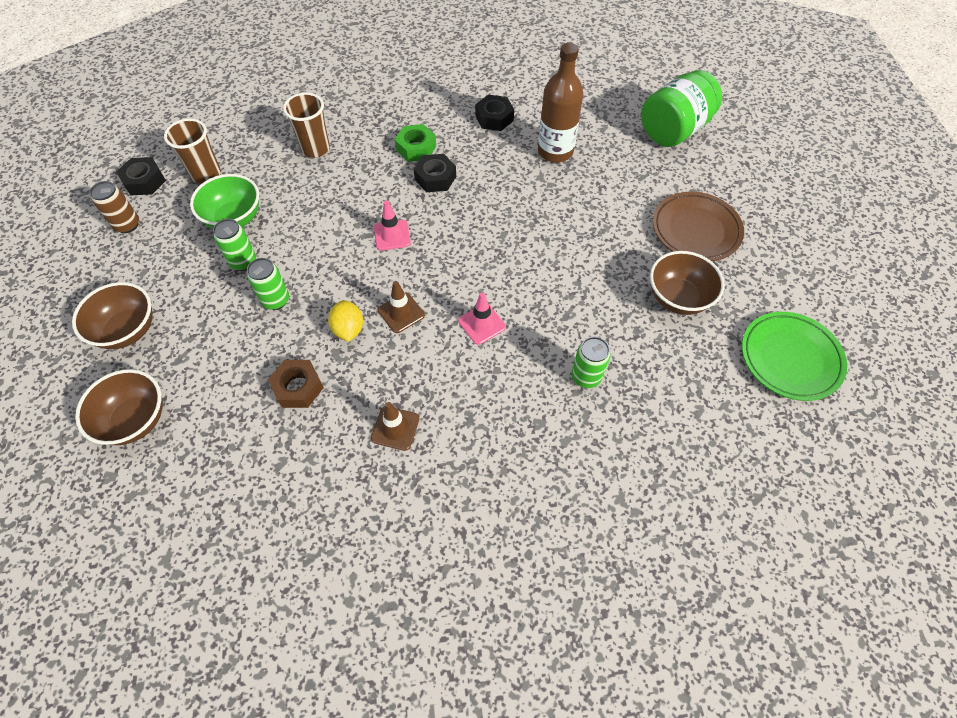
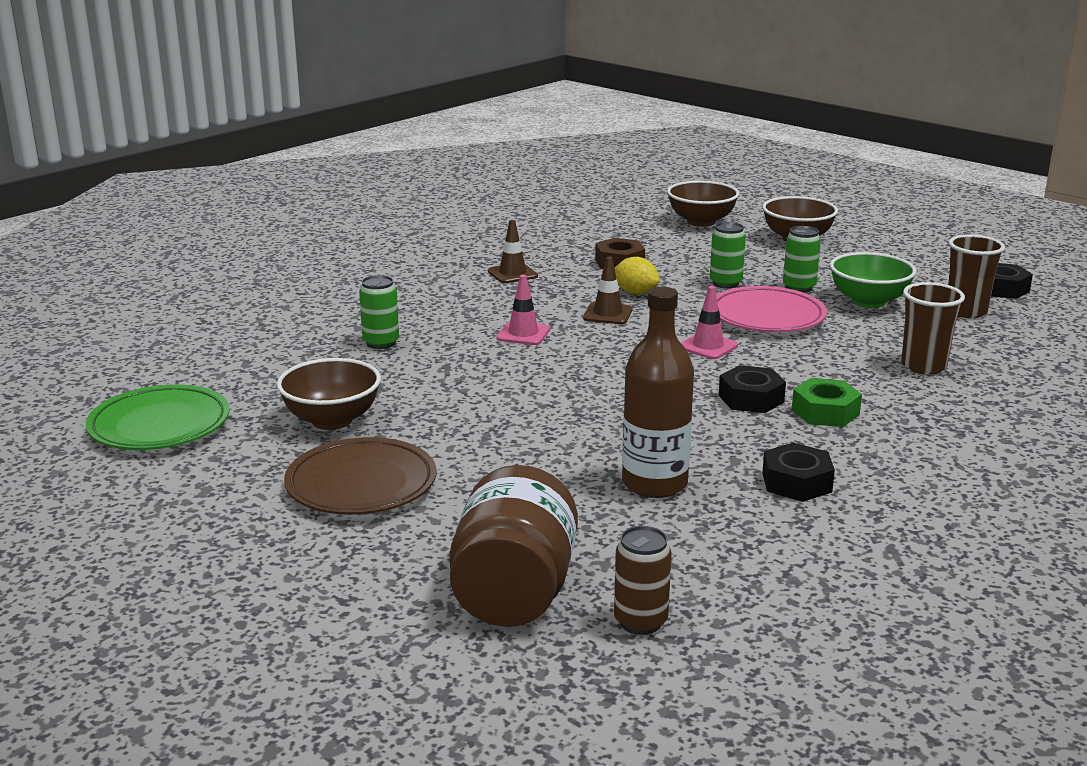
camera: 140 degrees right, 35 degrees down
brown can [90,181,139,233] -> brown can moved to [614,526,672,635]
green jar [641,70,722,147] -> brown jar [450,465,578,627]
none -> pink plate [716,286,827,332]

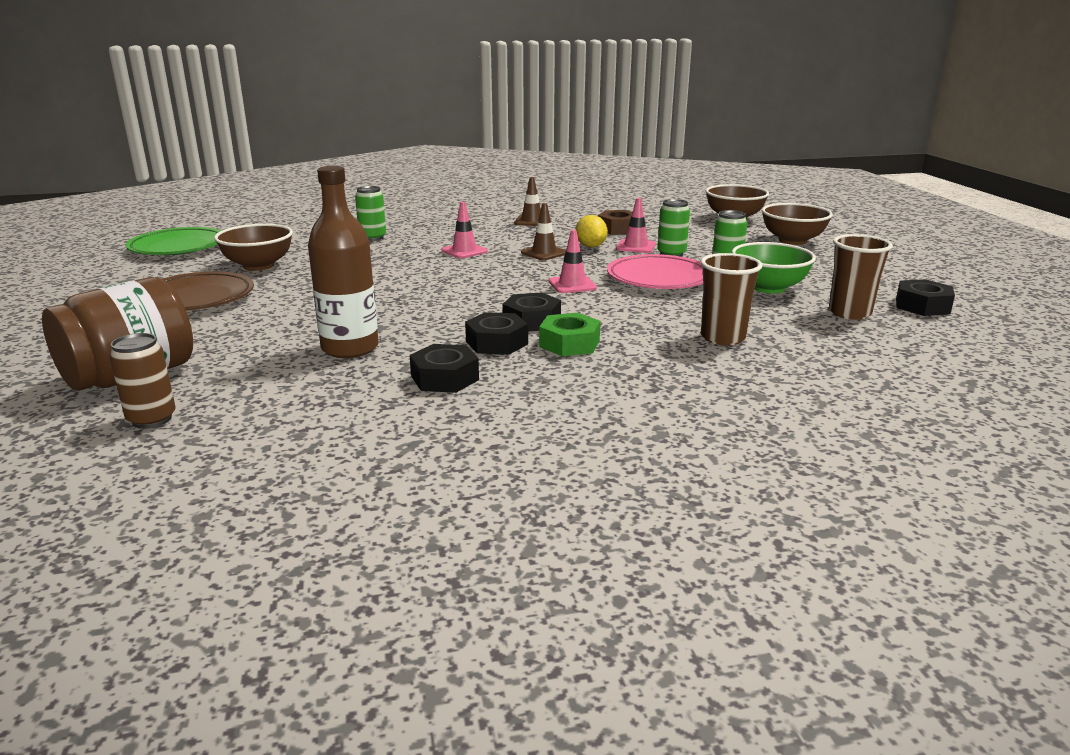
camera: 35 degrees right, 0 degrees up
none -> black nut [465,312,528,355]
none -> pink traffic cone [616,198,656,253]

